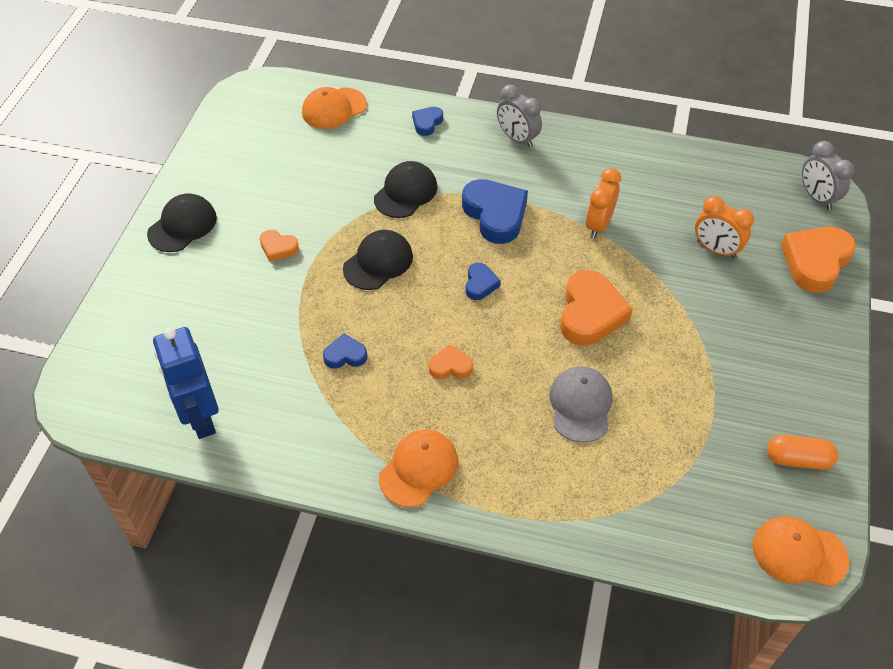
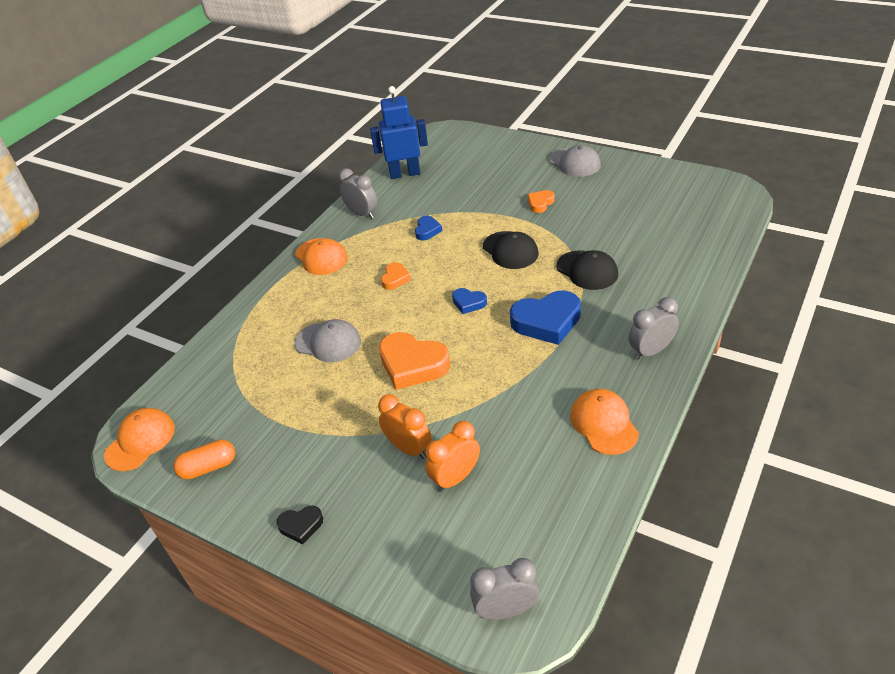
camera: 110 degrees right, 10 degrees down
black cap [147,194,217,252] -> grey cap [549,145,601,177]
orange cap [302,87,367,129] -> orange cap moved to [570,389,639,455]
blue heart [412,107,443,136] -> none
orange clock [586,168,621,239] -> orange clock moved to [378,394,431,459]
orange capsule [767,435,838,470] -> orange capsule turned 45 degrees clockwise [173,440,235,480]
orange heart [781,227,856,293] -> none
none -> black heart [277,506,323,545]
none -> grey clock [339,168,377,219]

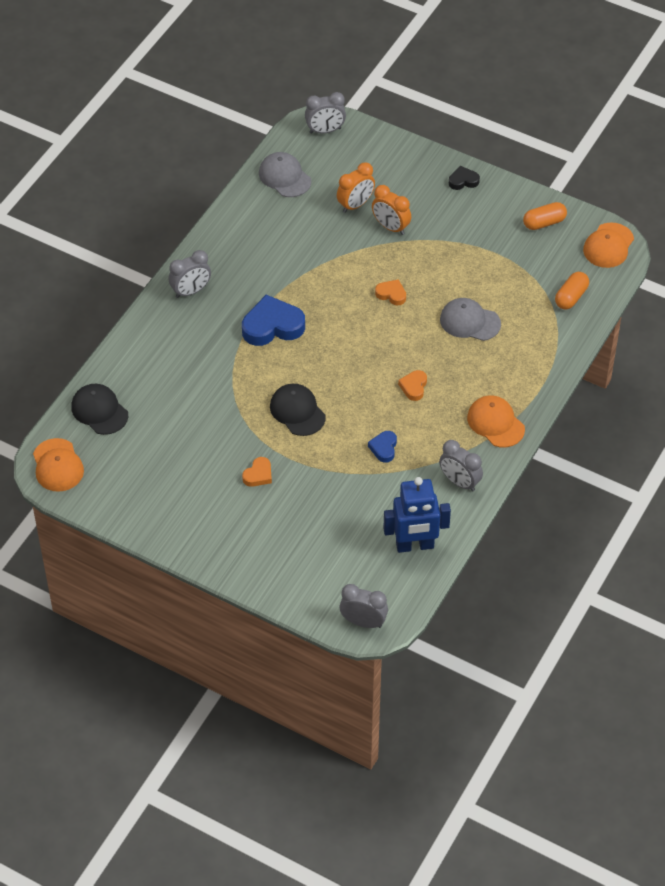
camera: 175 degrees right, 10 degrees up
orange heart [379,332,451,390] -> orange heart [375,279,406,305], size x0.51
blue heart [452,288,487,314] -> none
grey cap [549,145,601,177] -> grey cap moved to [259,152,311,197]
black cap [557,250,618,290] -> black cap moved to [71,384,128,435]
orange cap [570,389,639,455] -> orange cap moved to [33,438,84,492]
none -> grey clock [339,584,388,628]
none -> orange capsule [555,272,589,310]

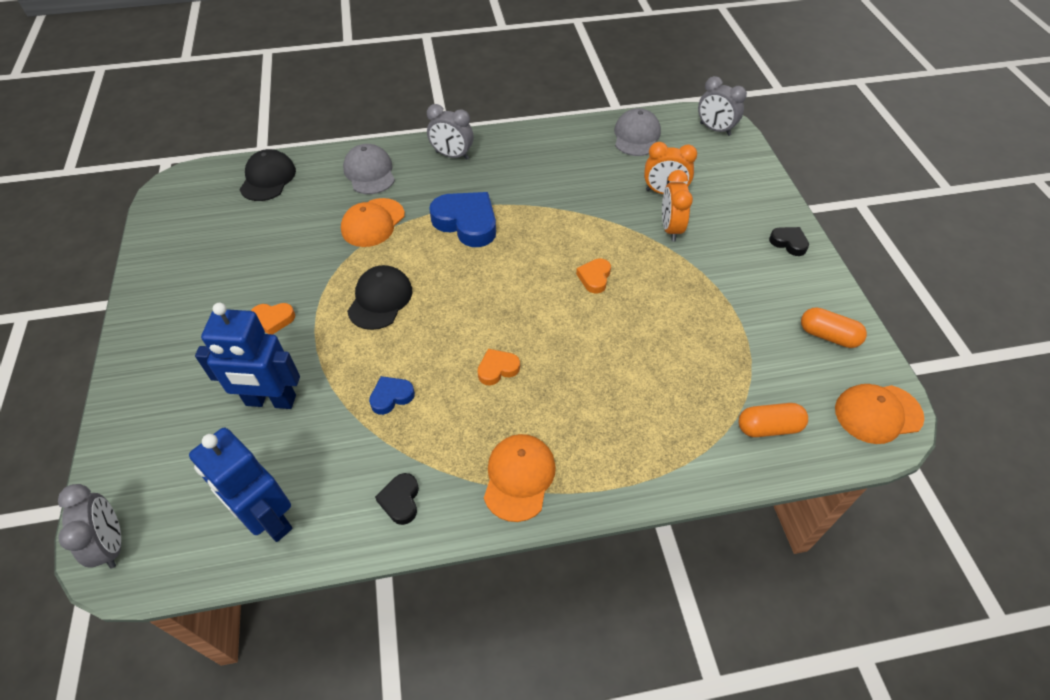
camera: 50 degrees right, 0 degrees up
orange cap [33,438,84,492] -> orange cap moved to [341,198,405,247]
orange heart [375,279,406,305] -> orange heart turned 150 degrees counterclockwise [576,258,611,294]
grey clock [439,440,483,492] -> black heart [375,473,419,525]
grey cap [440,298,501,341] -> grey cap moved to [343,144,395,194]
none -> blue robot [195,303,300,409]

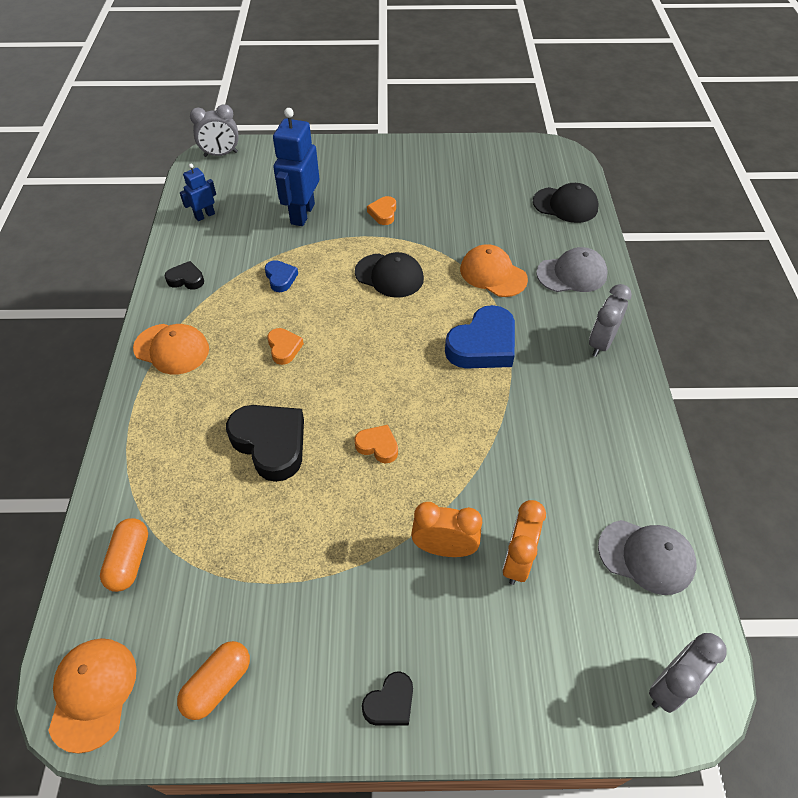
camera: 100 degrees right, 0 degrees up
blue robot [189,428,293,542] -> blue robot [180,164,216,221], size x0.53
none -> black heart [226,405,304,482]

